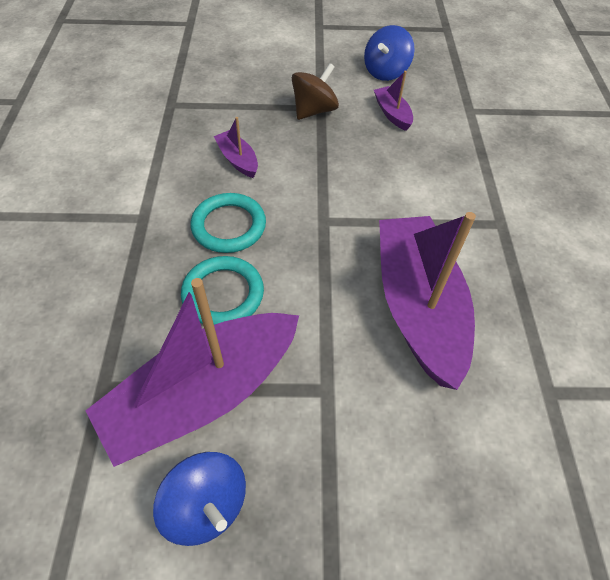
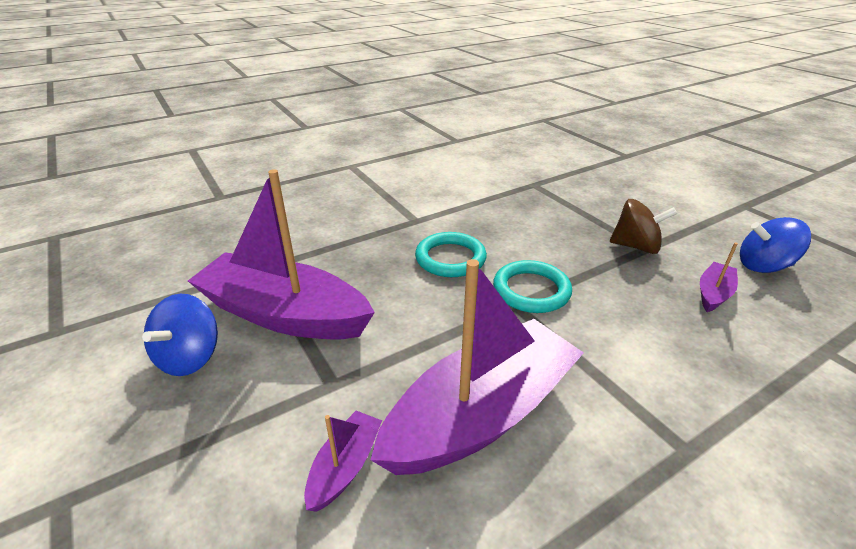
camera: 60 degrees right, 20 degrees down
turquoise ring [181,256,264,325] -> turquoise ring moved to [493,260,572,313]
purple boat [214,117,258,178] -> purple boat moved to [304,411,382,512]

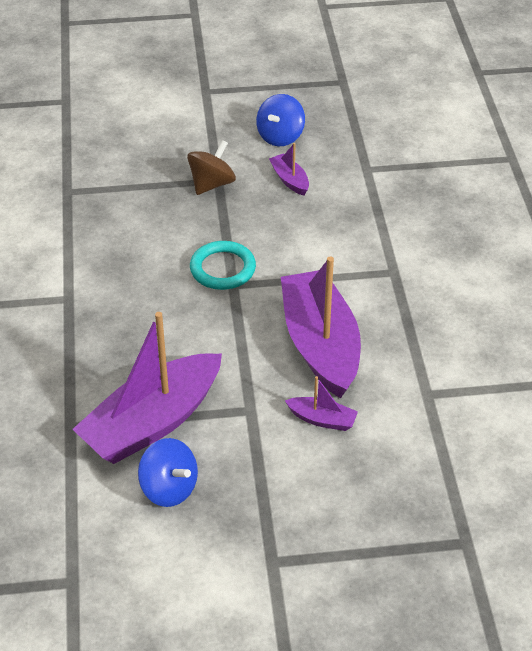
camera: 65 degrees left, 10 degrees up
purple boat [304,411,382,512] -> purple boat turned 150 degrees clockwise [285,376,358,431]
turquoise ring [415,232,487,277] -> none

